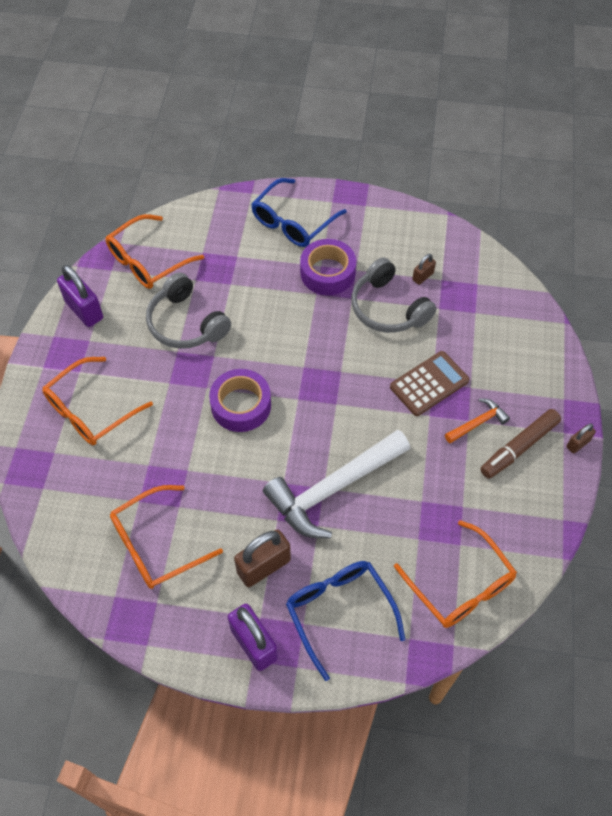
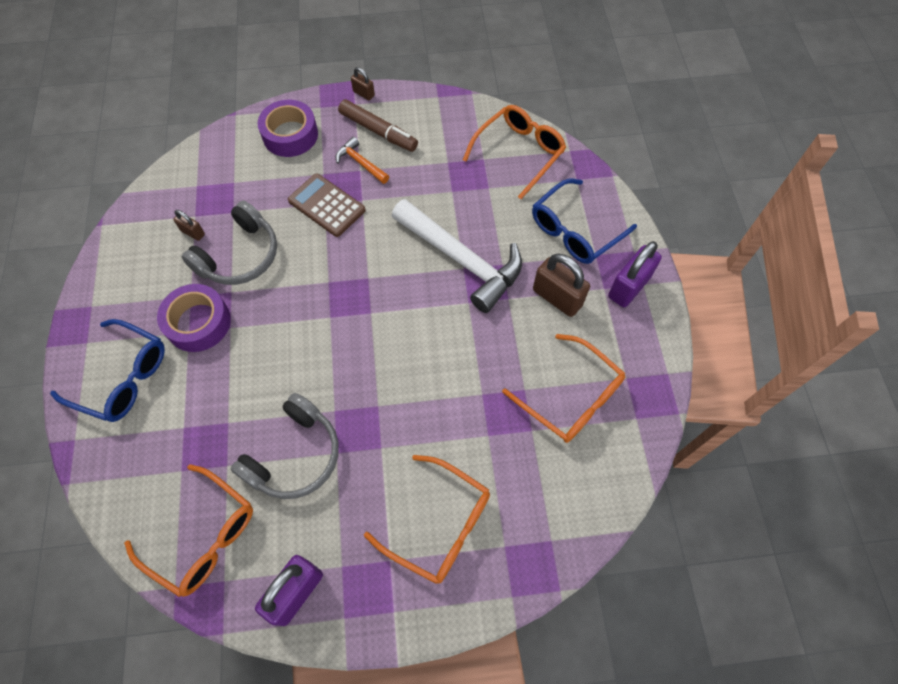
camera: 105 degrees left, 5 degrees up
purple tape [209,369,271,432] -> purple tape moved to [258,100,318,157]

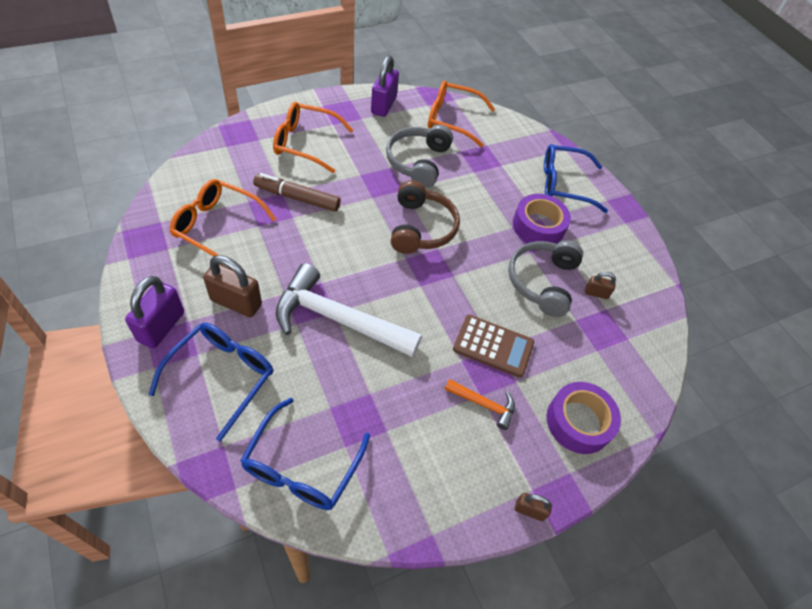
camera: 155 degrees right, 10 degrees down
brown marker [338,99,418,152] -> brown marker moved to [253,173,341,212]
orange glasses [463,105,566,199] -> blue glasses [240,398,370,510]
none -> brown headphones [391,180,460,254]

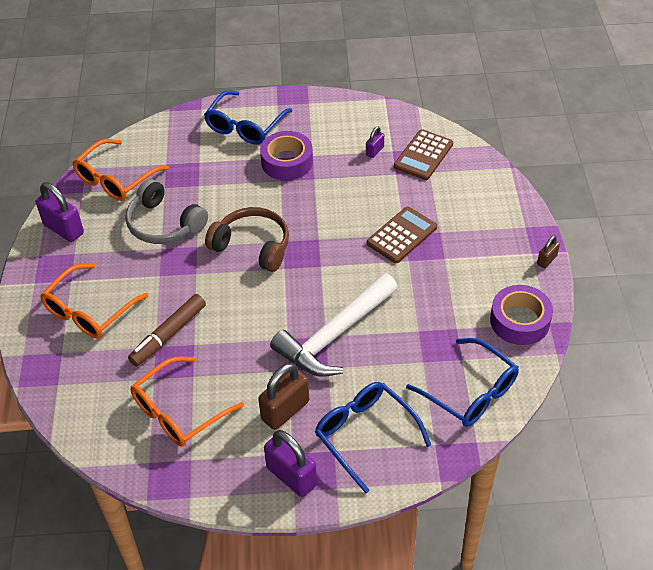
camera: 60 degrees left, 5 degrees down
orange hammer [445,379,515,430] -> none
grey headphones [508,241,583,317] -> none
purple tape [547,382,621,454] -> purple tape moved to [490,285,553,345]
brown padlock [585,272,616,299] -> purple padlock [366,127,384,158]
none -> brown calculator [394,129,453,180]

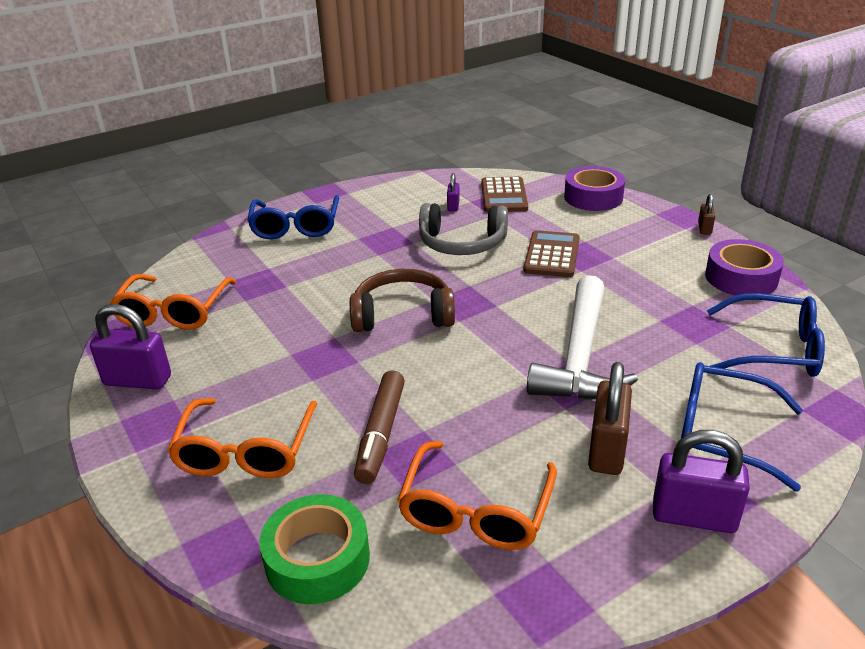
camera: 30 degrees left, 15 degrees down
grey headphones [125,179,208,244] -> grey headphones moved to [419,203,508,255]
purple tape [260,131,313,180] -> purple tape moved to [564,166,625,211]
none -> green tape [259,494,370,604]

